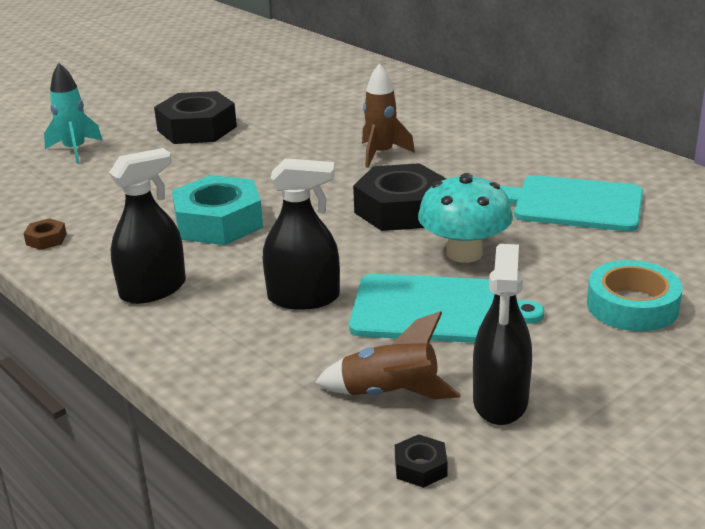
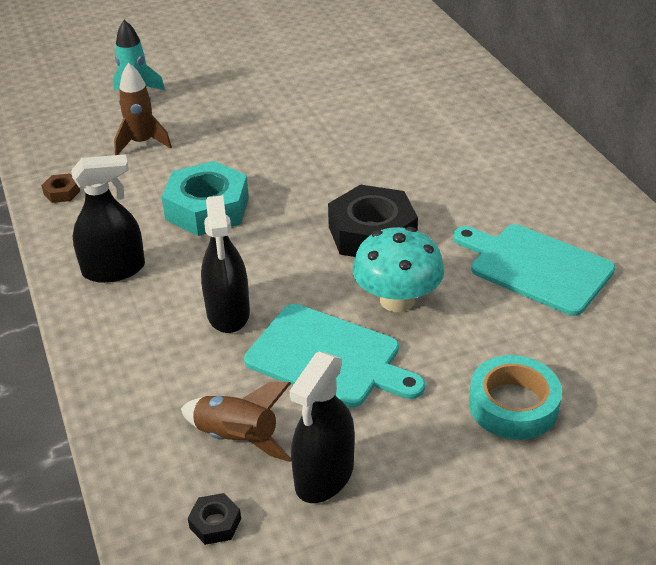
camera: 20 degrees right, 10 degrees up
black nut [154,91,237,144] -> none
black spray bottle [263,158,340,310] -> black spray bottle turned 60 degrees clockwise [201,195,250,333]
brown rocket [362,64,415,168] -> brown rocket moved to [114,63,172,155]

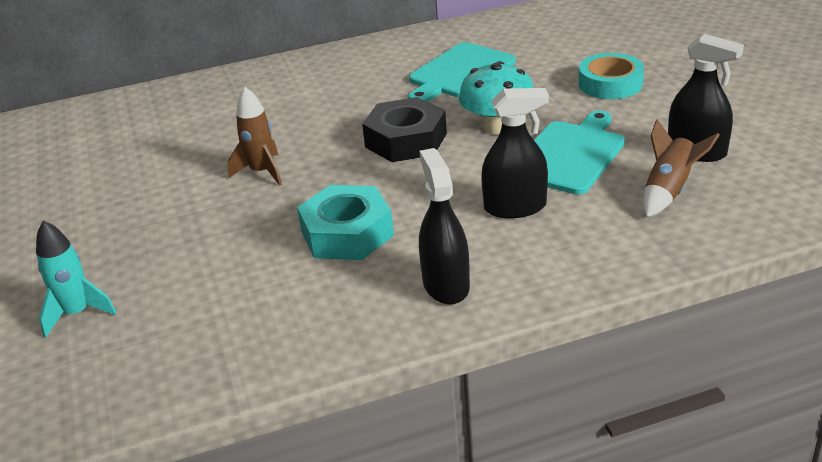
camera: 85 degrees left, 5 degrees down
brown nut [41,173,80,203] -> none
brown rocket [114,63,172,155] -> brown rocket moved to [227,87,282,186]
black nut [188,493,241,545] -> none

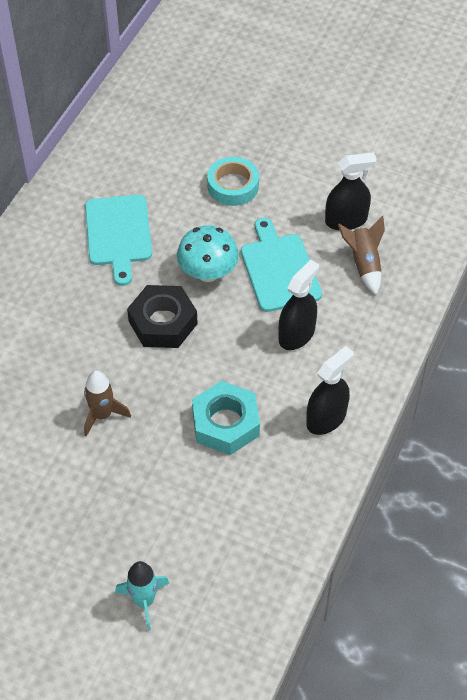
camera: 50 degrees left, 20 degrees up
black spray bottle [419,148,470,305] -> black spray bottle turned 105 degrees clockwise [306,346,354,435]

